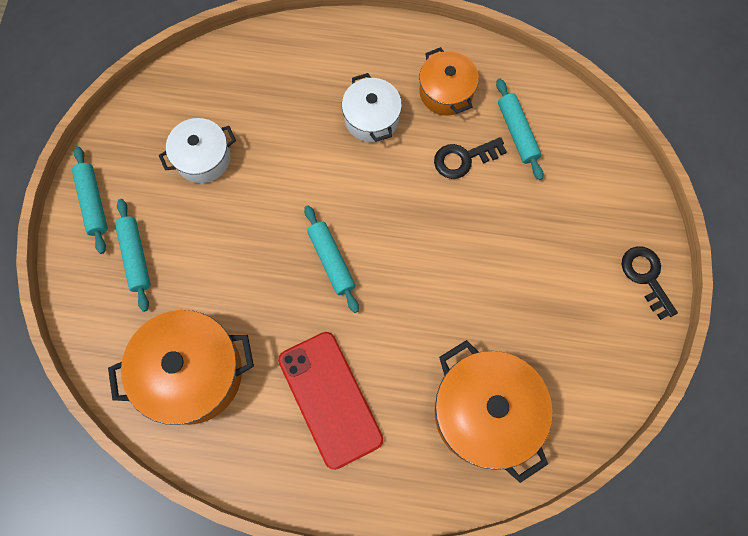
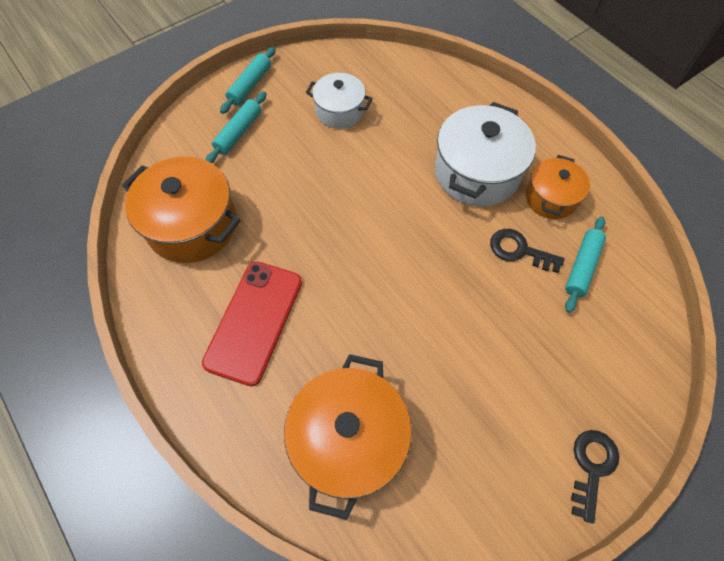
camera: 45 degrees right, 10 degrees down
turquoise rolling pin [304,205,359,313] -> none
white pot [342,73,402,142] -> white pot [435,102,536,207], size x1.67

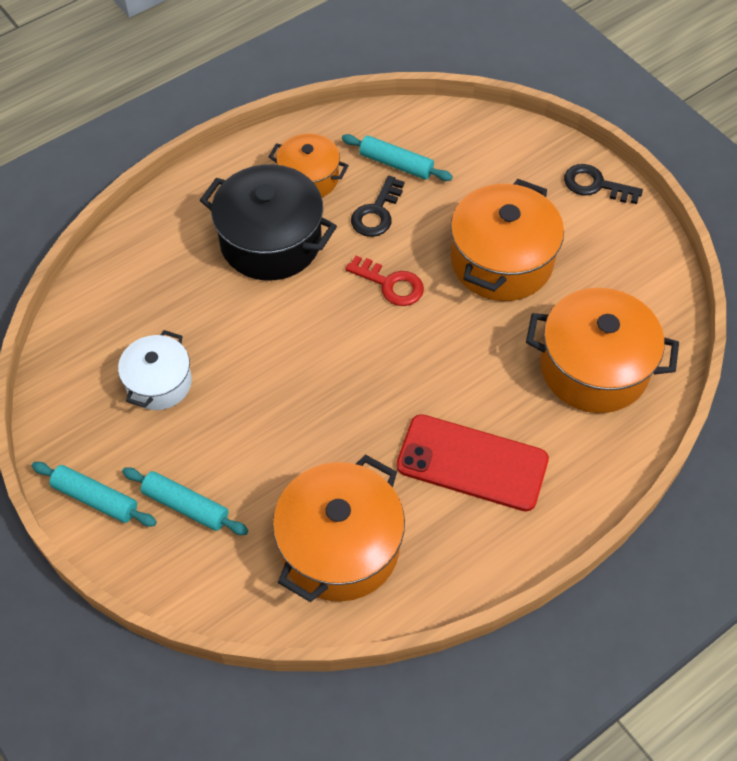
camera: 90 degrees left, 5 degrees down
white pot [435,102,536,207] -> black pot [200,164,337,281]
none -> red key [345,256,424,306]
none -> orange pot [450,179,564,301]

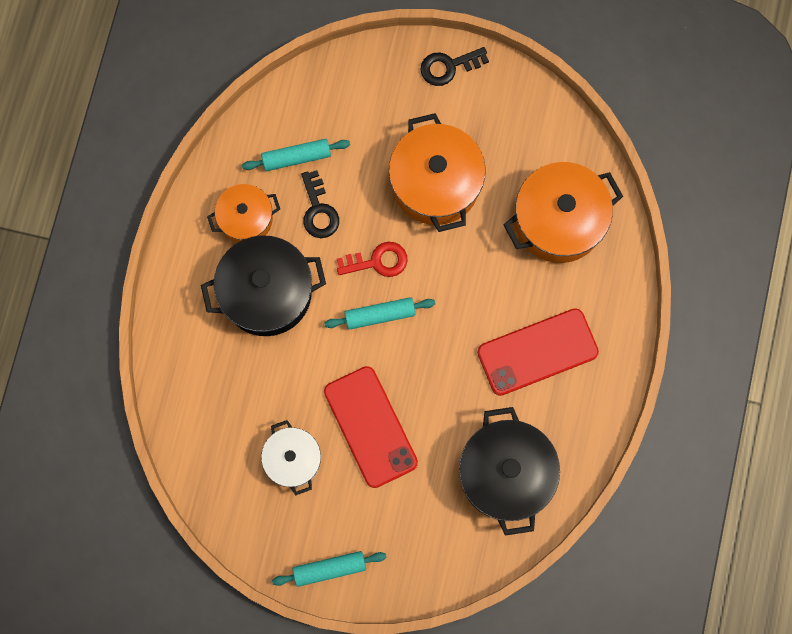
camera: 40 degrees left, 20 degrees up
turquoise rolling pin [122,467,248,535] -> turquoise rolling pin moved to [324,297,435,330]
orange pot [273,455,405,602] -> black pot [459,407,560,536]
none -> red phone [324,366,418,488]

